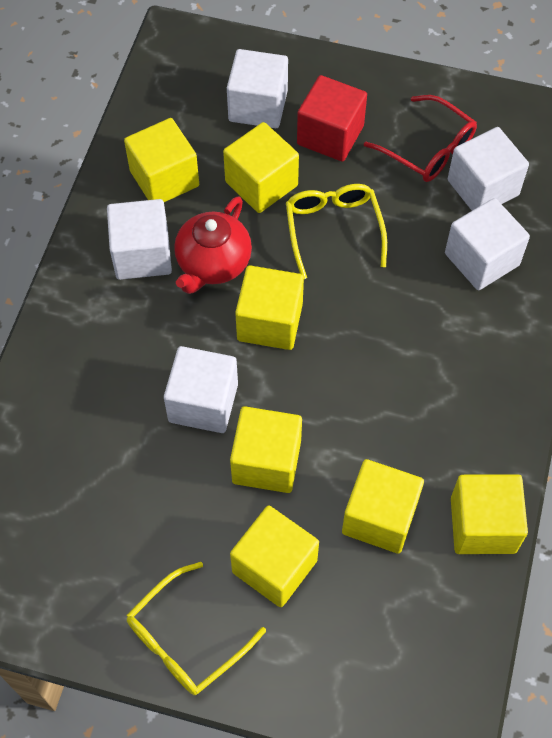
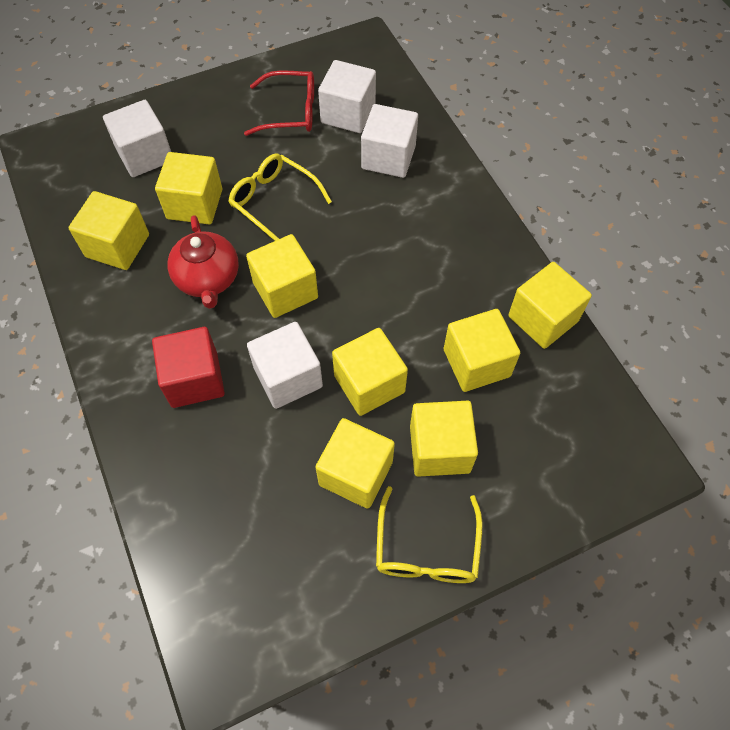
camera: 40 degrees left, 0 degrees up
white cube [107,199,172,280] -> none
red cube [297,75,367,162] -> red cube moved to [152,327,225,408]
none -> yellow cube [316,418,395,509]

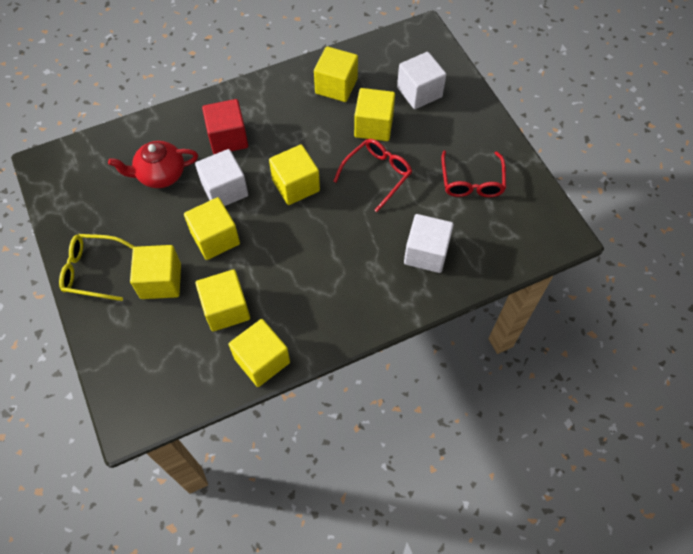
camera: 90 degrees right, 0 degrees up
red teapot [167,215,239,309] -> red teapot moved to [108,141,198,188]
yellow glasses [228,154,332,241] -> red glasses [333,139,412,212]
yellow cube [316,418,395,509] -> none
white cube [318,60,376,133] -> none

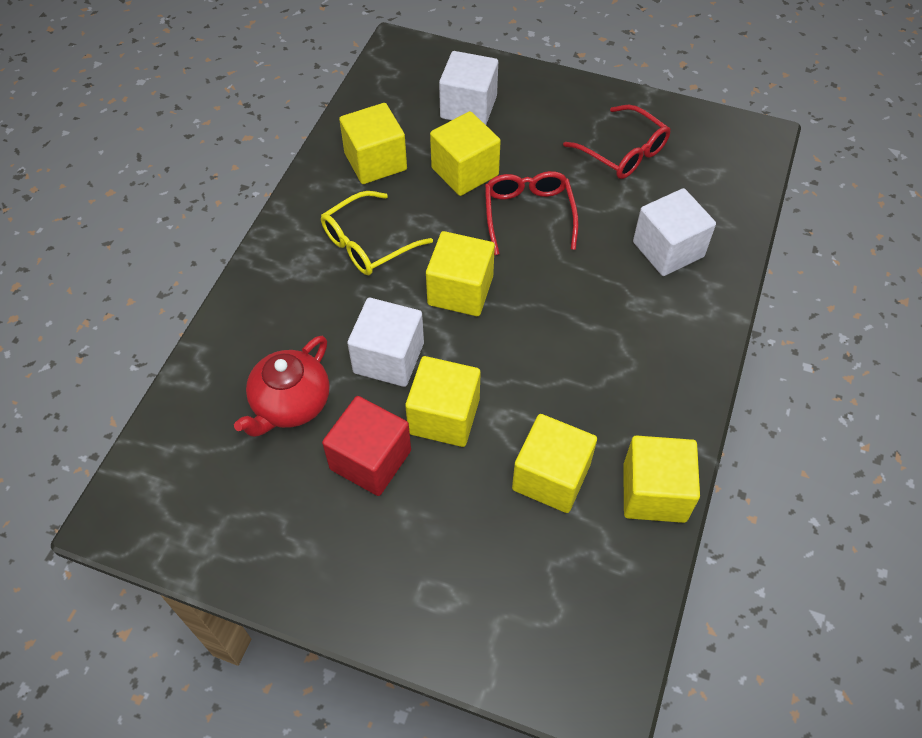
camera: 45 degrees left, 5 degrees down
yellow glasses [59,234,135,301] -> yellow glasses moved to [321,191,433,275]
yellow cube [130,245,181,299] -> none
red cube [202,99,248,154] -> red cube moved to [322,396,411,496]

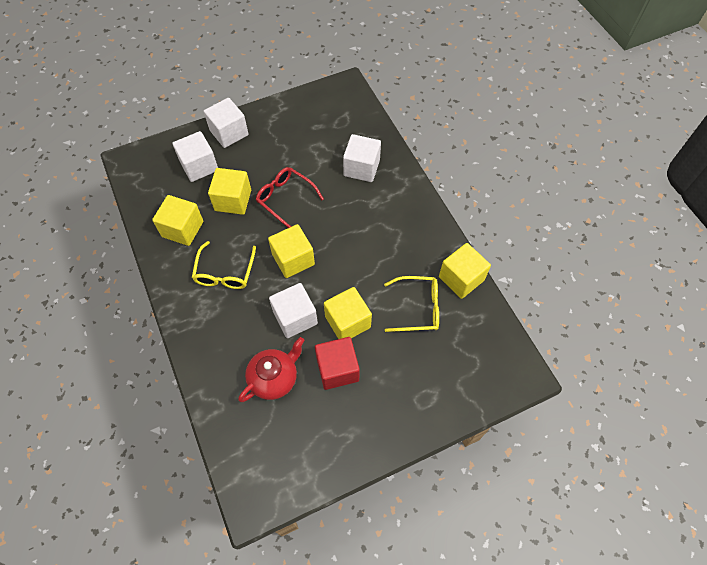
camera: 45 degrees left, 5 degrees up
red teapot [234,336,329,437] -> red teapot turned 120 degrees counterclockwise [238,337,305,402]
yellow cube [512,414,597,513] -> yellow glasses [384,276,439,332]
red glasses [563,105,671,179] -> none
none -> white cube [204,98,249,148]

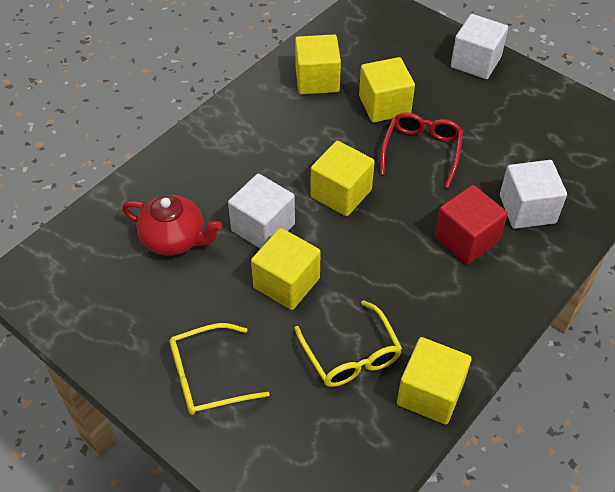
camera: 65 degrees right, 10 degrees down
white cube [172,131,218,182] -> none
yellow glasses [192,241,256,289] -> yellow glasses moved to [170,323,270,415]
red cube [315,337,360,390] -> red cube moved to [435,185,508,264]

